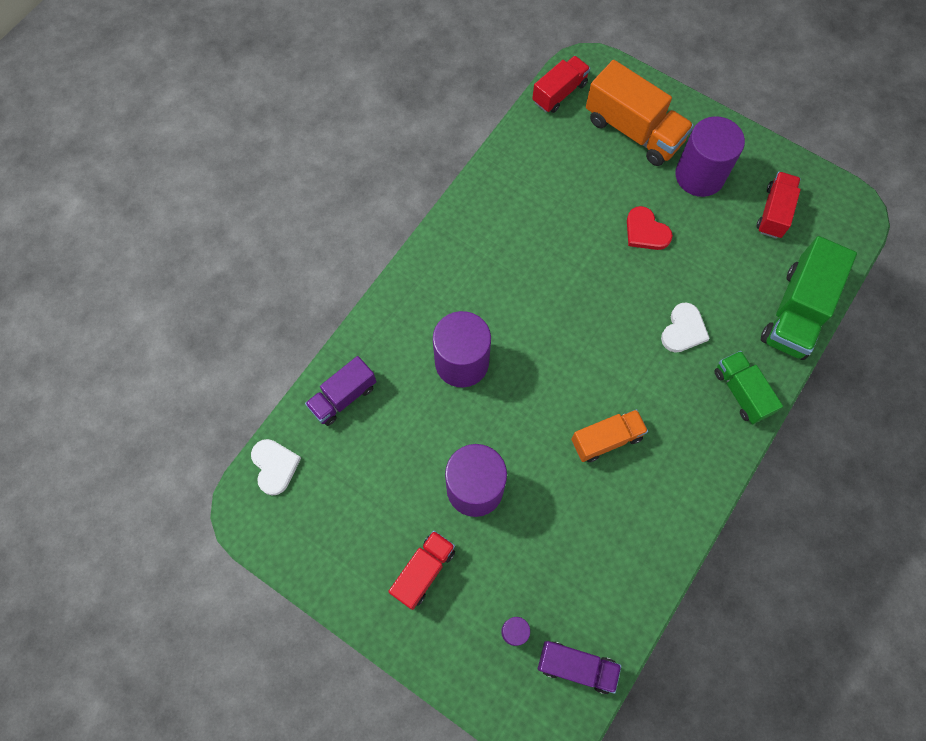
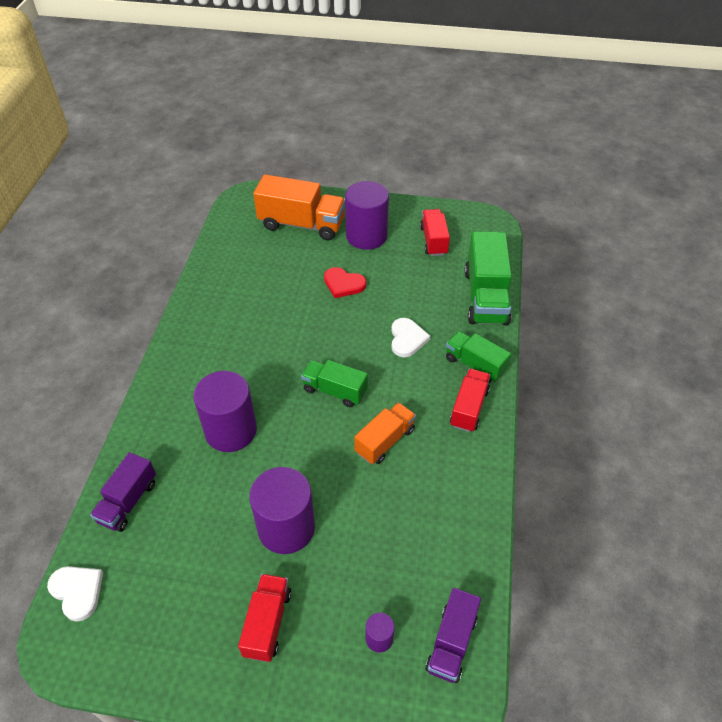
camera: 25 degrees left, 20 degrees down
red truck [532,56,590,113] -> red truck moved to [450,369,491,432]
purple truck [538,641,622,694] -> purple truck turned 120 degrees clockwise [425,588,481,683]
none -> green truck [301,360,368,407]

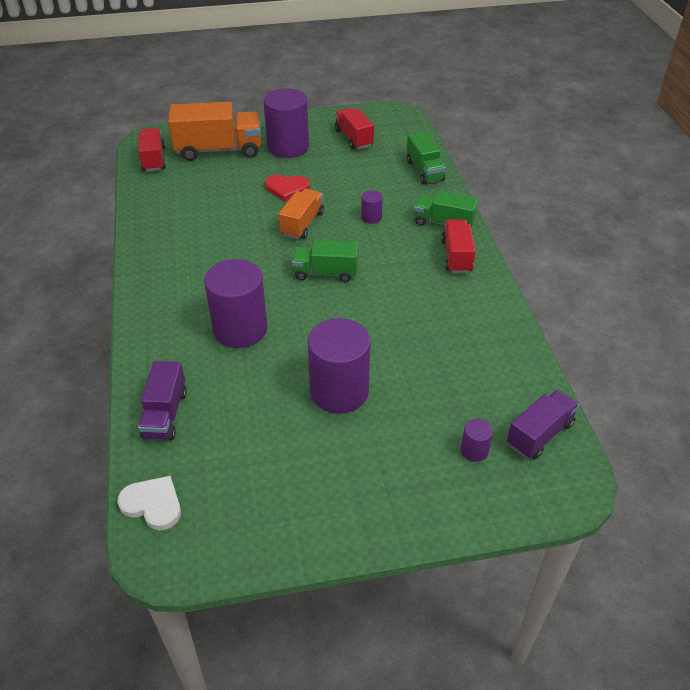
camera: 20 degrees left, 5 degrees down
red truck [238,574,291,662] -> red truck moved to [139,128,166,172]
orange truck [354,402,416,464] -> orange truck moved to [279,189,324,239]
white heart [391,318,430,357] -> purple cylinder [361,190,383,224]
purple truck [425,588,481,683] -> purple truck turned 135 degrees counterclockwise [507,390,579,459]
green truck [465,231,512,325] -> green truck [407,131,446,184], size x0.61

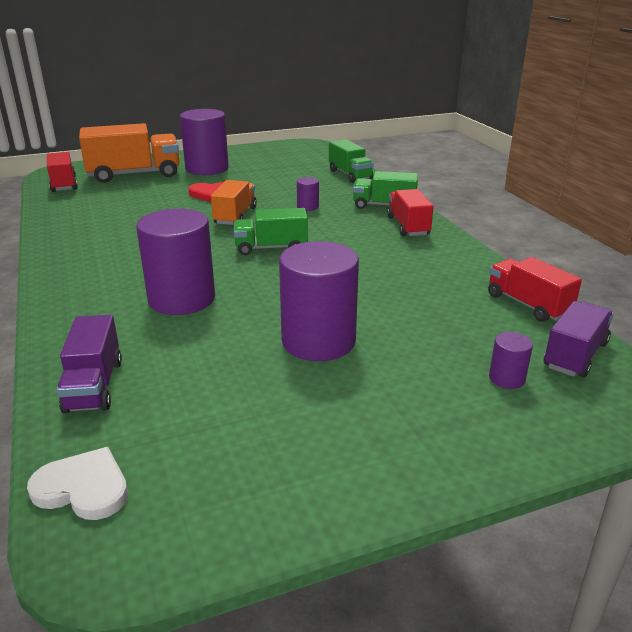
camera: 10 degrees left, 15 degrees down
red truck [335,108,374,149] -> red truck moved to [488,257,582,322]

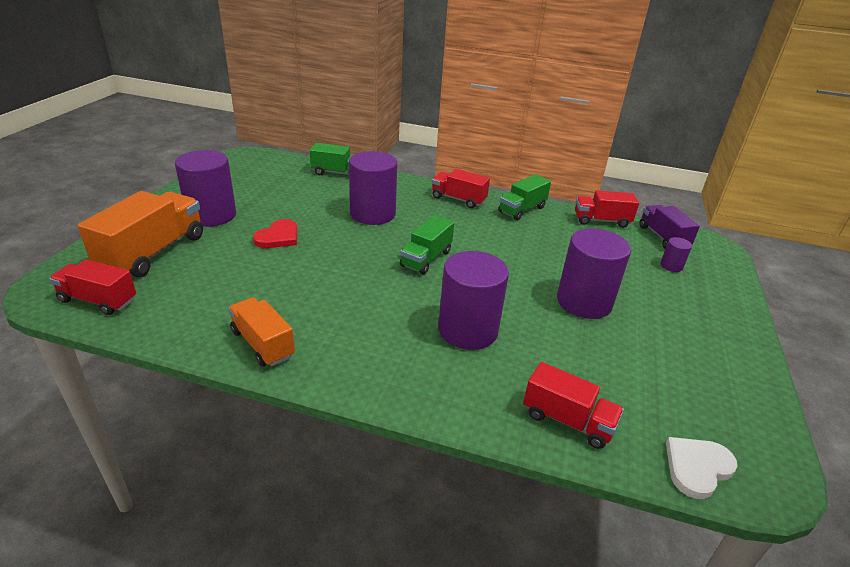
camera: 55 degrees left, 5 degrees up
purple truck [57,315,122,413] -> red truck [523,362,624,449]
orange truck [211,180,257,225] -> orange truck moved to [228,297,295,367]
purple cylinder [297,177,319,211] -> purple cylinder [349,151,397,225], size x2.27
green truck [353,171,418,209] -> green truck moved to [498,174,551,220]

